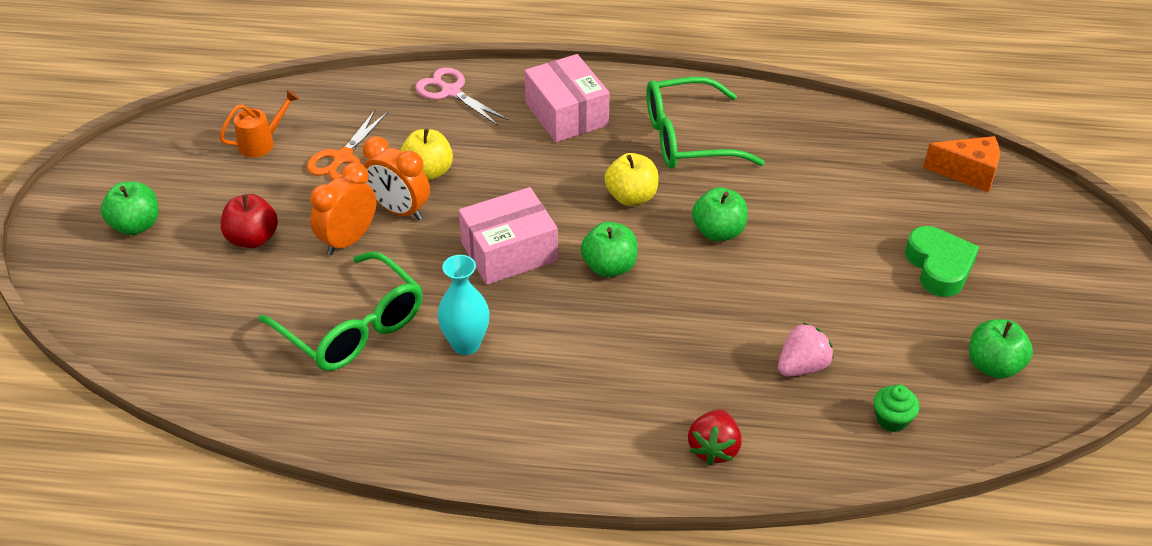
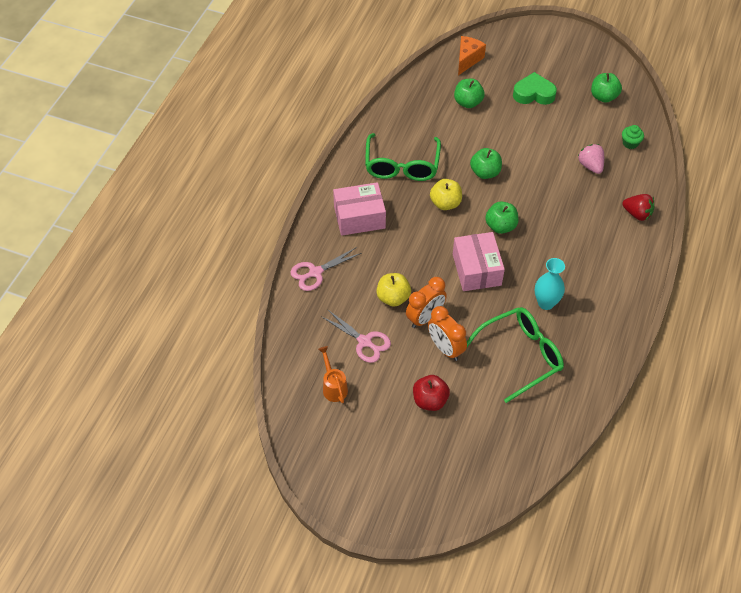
camera: 75 degrees left, 10 degrees up
green apple [101,181,159,235] -> green apple moved to [454,79,485,108]
orange scissors [307,109,388,180] -> pink scissors [322,309,391,363]

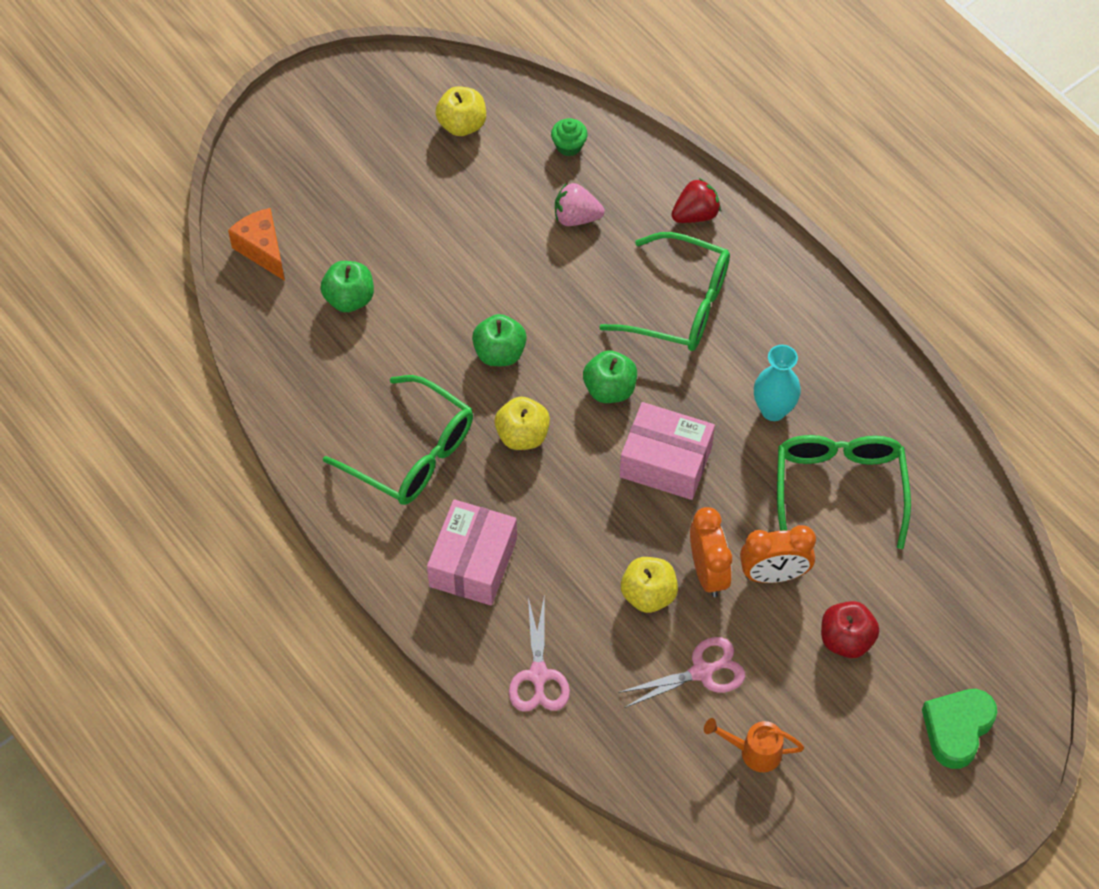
camera: 60 degrees left, 5 degrees up
green heart [513,72,557,105] -> green heart moved to [922,689,997,769]
green apple [591,73,622,103] -> yellow apple [435,86,486,136]
none -> green glasses [599,232,730,351]

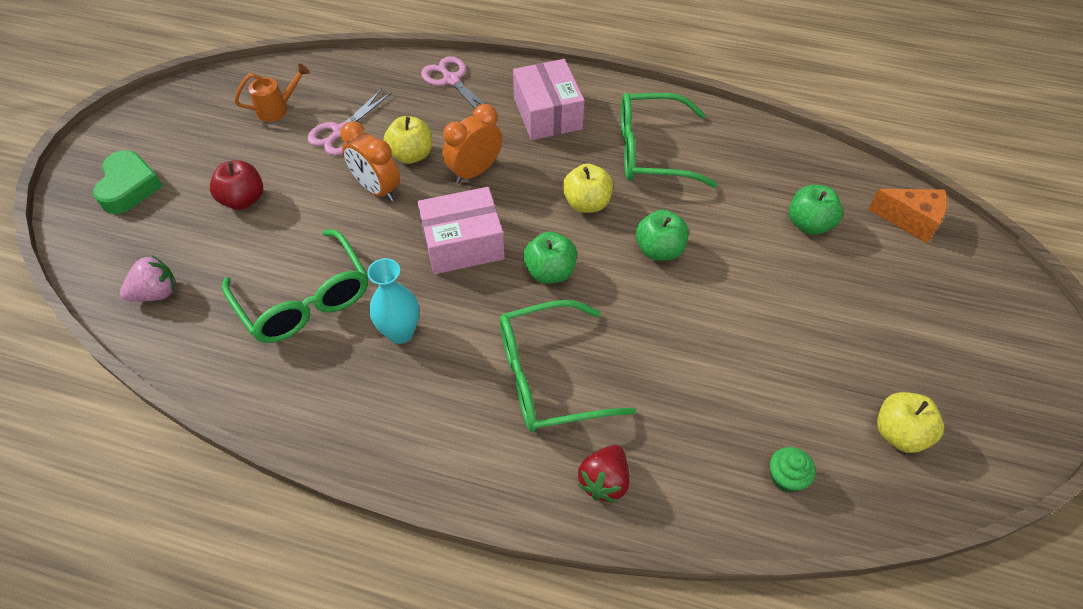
camera: 145 degrees right, 5 degrees down
pink strawberry [555,183,605,226] -> pink strawberry moved to [120,255,176,302]
orange clock [740,525,816,583] -> orange clock moved to [442,104,502,183]

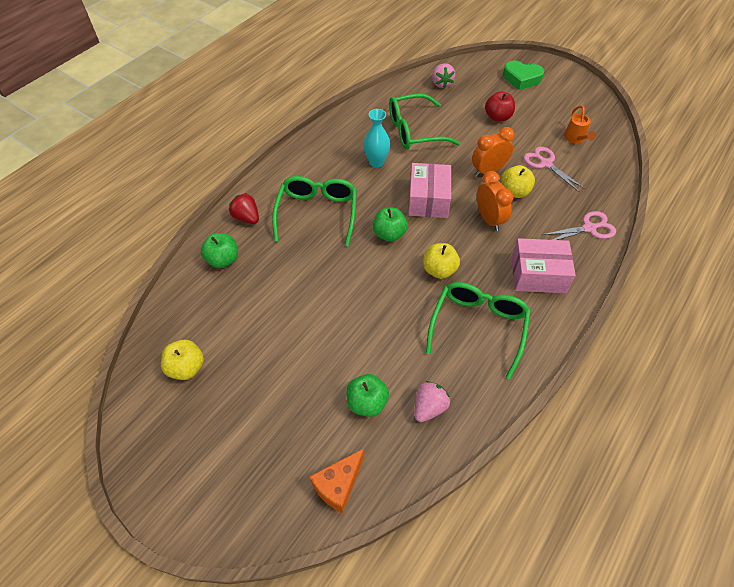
camera: 110 degrees right, 0 degrees up
green apple [636,210,689,261] -> green apple moved to [201,233,238,268]
green cupcake [770,447,816,492] -> none
none -> pink strawberry [414,381,450,422]

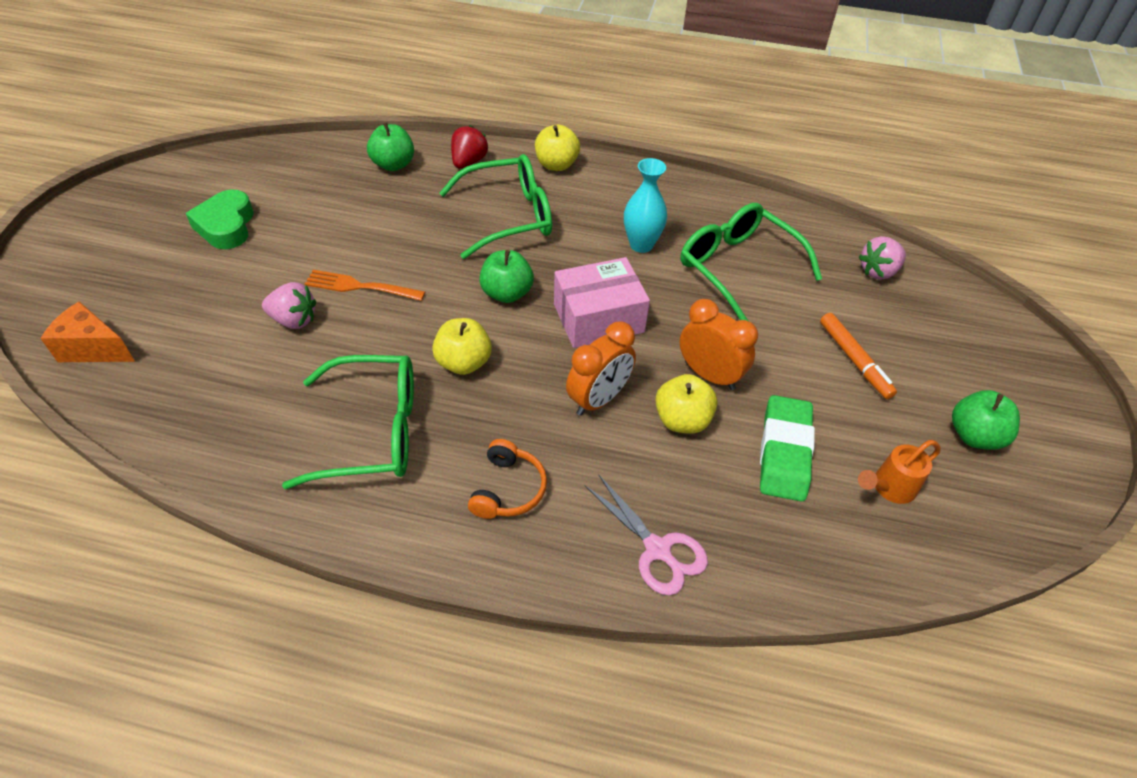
camera: 65 degrees right, 5 degrees down
yellow apple [161,340,204,380] -> yellow apple moved to [535,125,580,171]
green apple [346,374,389,417] -> green apple moved to [952,390,1020,450]
pink strawberry [414,381,450,422] -> pink strawberry moved to [262,282,316,329]
red apple [485,91,515,122] -> orange marker [820,313,897,399]
green heart [503,60,544,90] -> green heart moved to [186,189,254,249]
pink box [511,238,576,293] -> orange headphones [468,439,547,519]
pink scissors [524,146,585,192] -> green eraser [760,395,815,502]
none -> orange fork [305,270,425,301]

